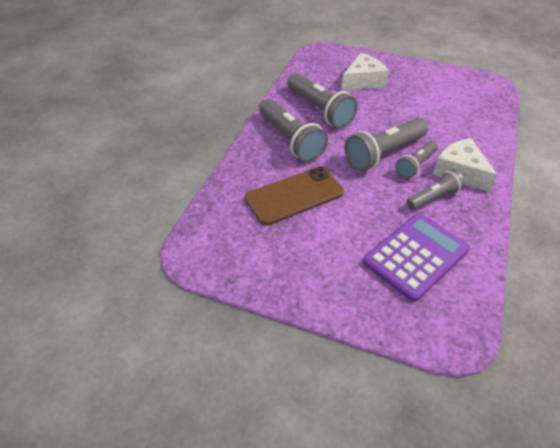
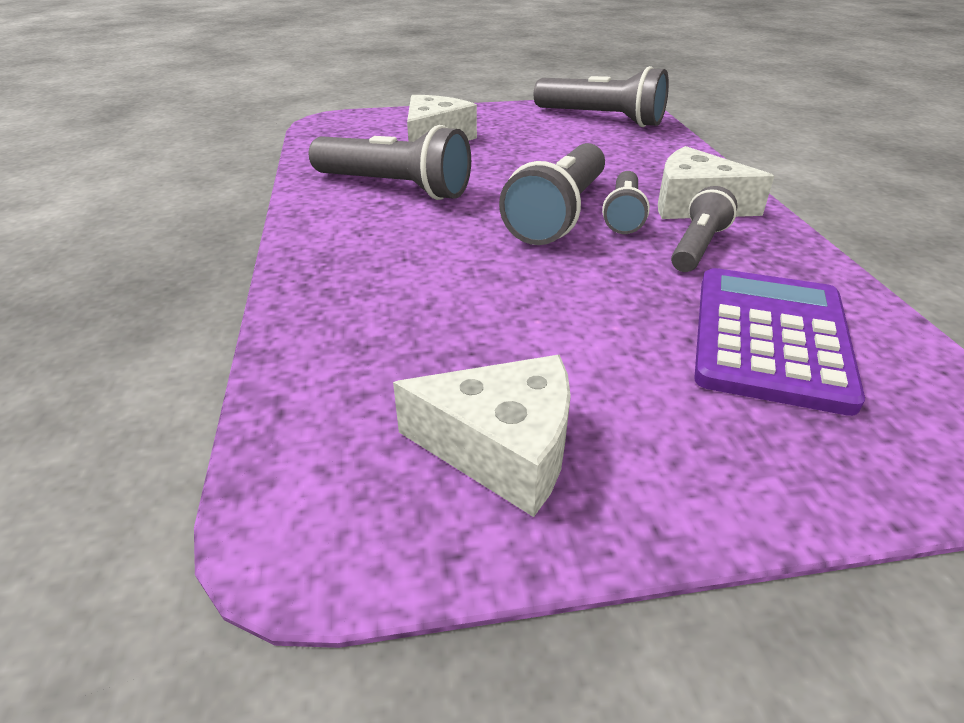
camera: 30 degrees left, 10 degrees down
brown phone [245,166,344,226] -> none
grey flashlight [260,99,328,162] -> grey flashlight moved to [534,66,669,127]
none -> white cheese [393,355,571,517]

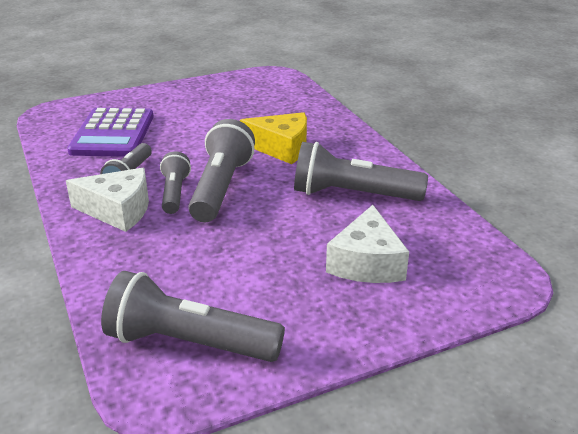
camera: 165 degrees right, 5 degrees down
white cheese [393,355,571,517] -> none
none -> yellow cheese [240,112,307,164]

